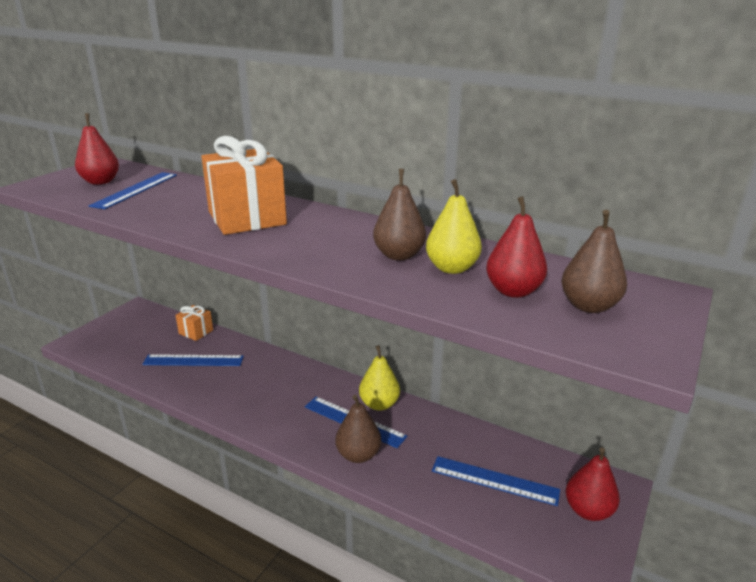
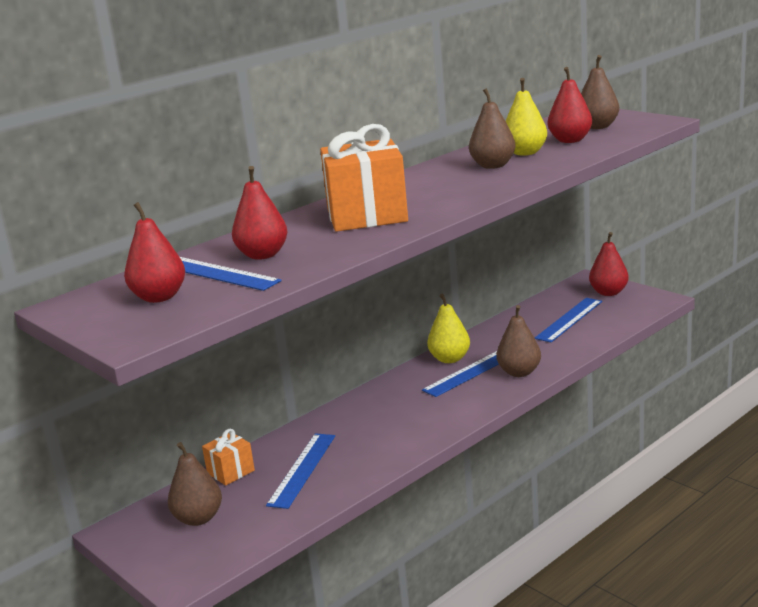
camera: 70 degrees left, 5 degrees down
none -> brown pear [168,442,222,526]
none -> red pear [232,166,287,260]

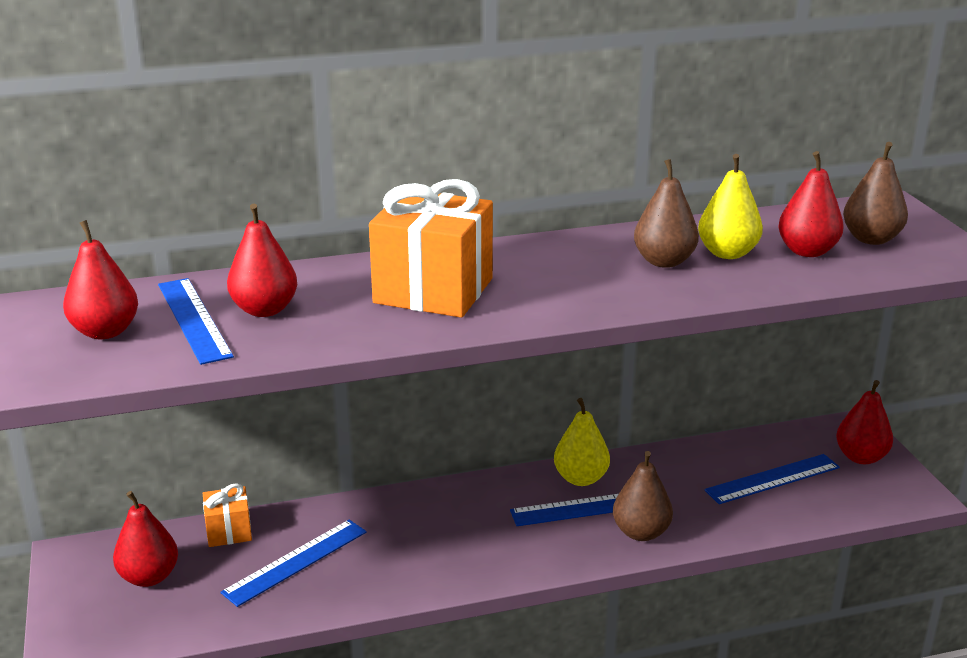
camera: 25 degrees right, 5 degrees up
brown pear [168,442,222,526] -> red pear [113,491,178,587]

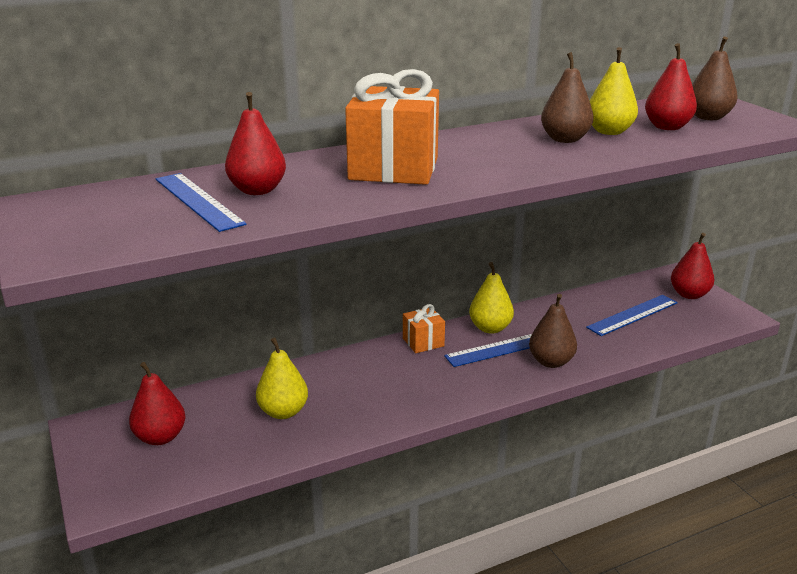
camera: 10 degrees left, 0 degrees up
red pear [63,220,138,339] -> none
orange gift [203,483,252,547] -> orange gift moved to [403,304,445,353]
blue ruler [221,520,367,607] -> yellow pear [256,337,308,419]

